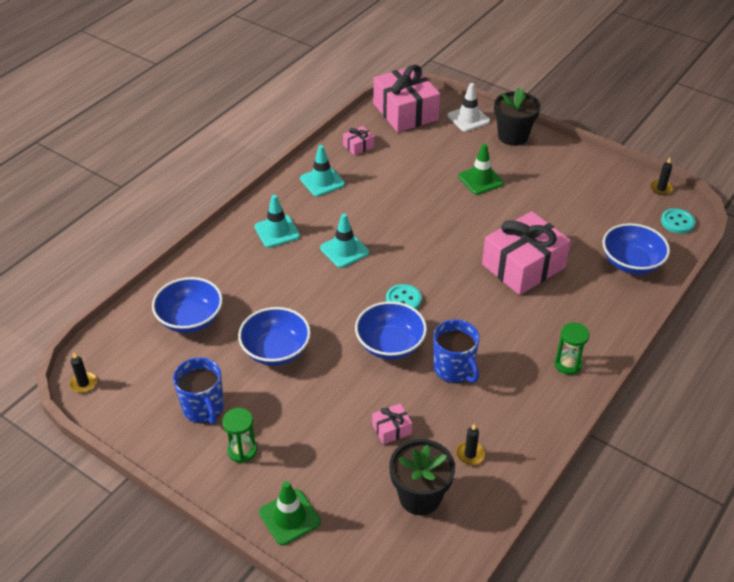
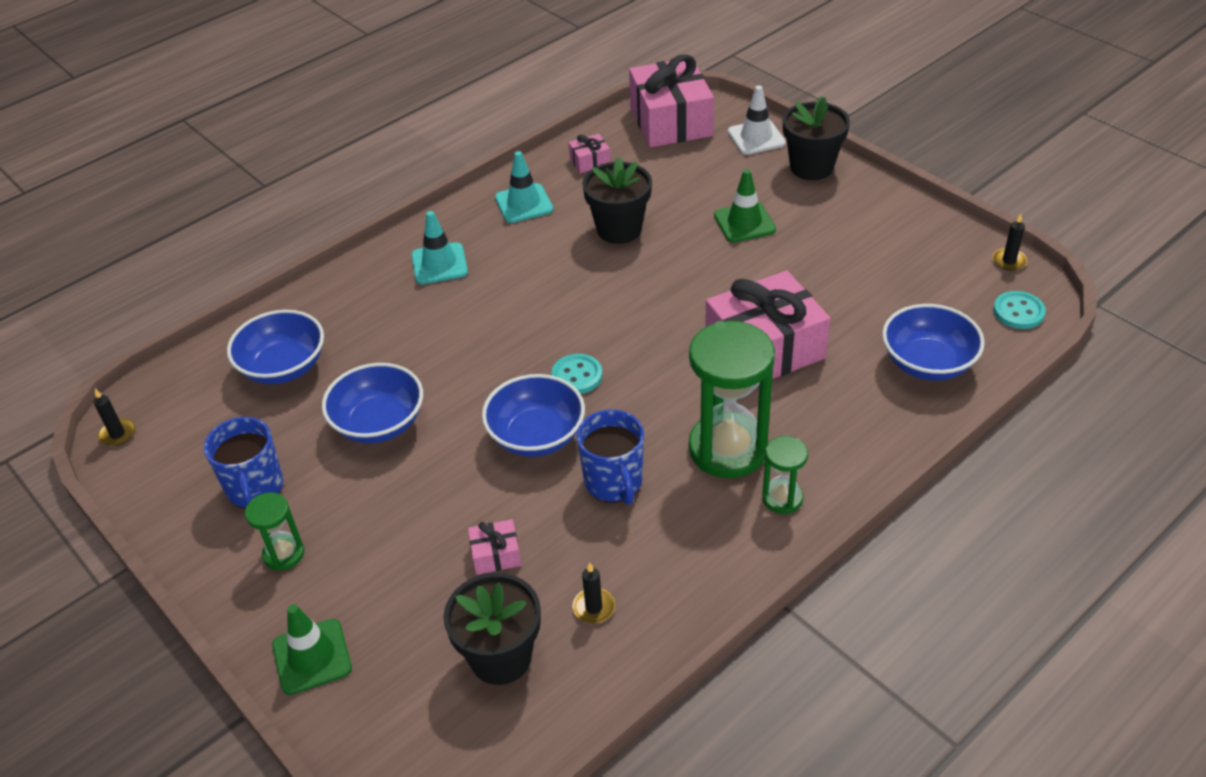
camera: 15 degrees right, 0 degrees up
turquoise traffic cone [320,213,369,268] -> none
none -> black flower pot [582,157,652,244]
none -> green hourglass [689,321,775,478]

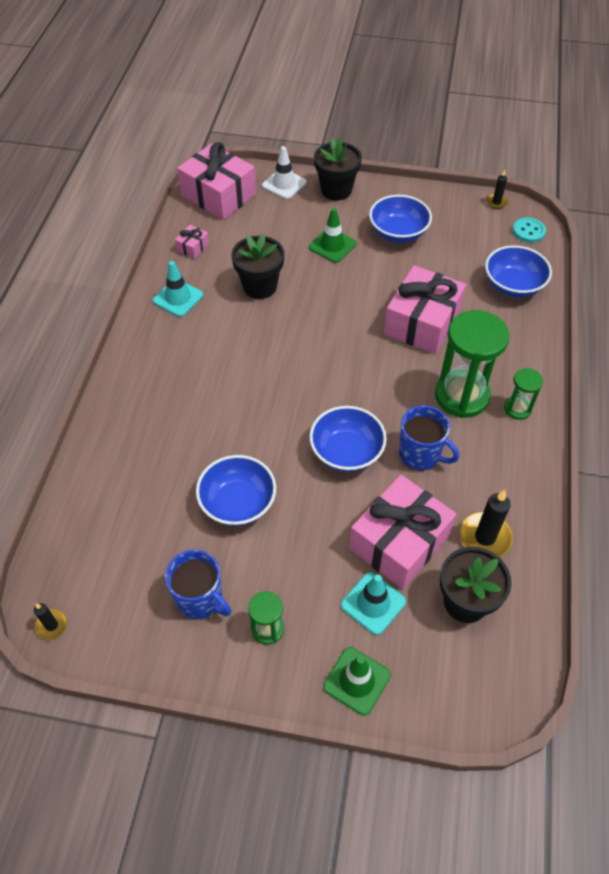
camera: 40 degrees left, 10 degrees up
blue bowl [227,310,324,384] -> blue bowl moved to [369,195,432,243]
turquoise traffic cone [411,211,468,284] -> turquoise traffic cone moved to [341,572,406,635]
pink gift [468,519,521,575] -> pink gift [349,475,456,589], size x2.36
turquoise button [551,354,602,394] -> none
black candle [573,563,615,623] -> black candle [460,490,513,557], size x1.76

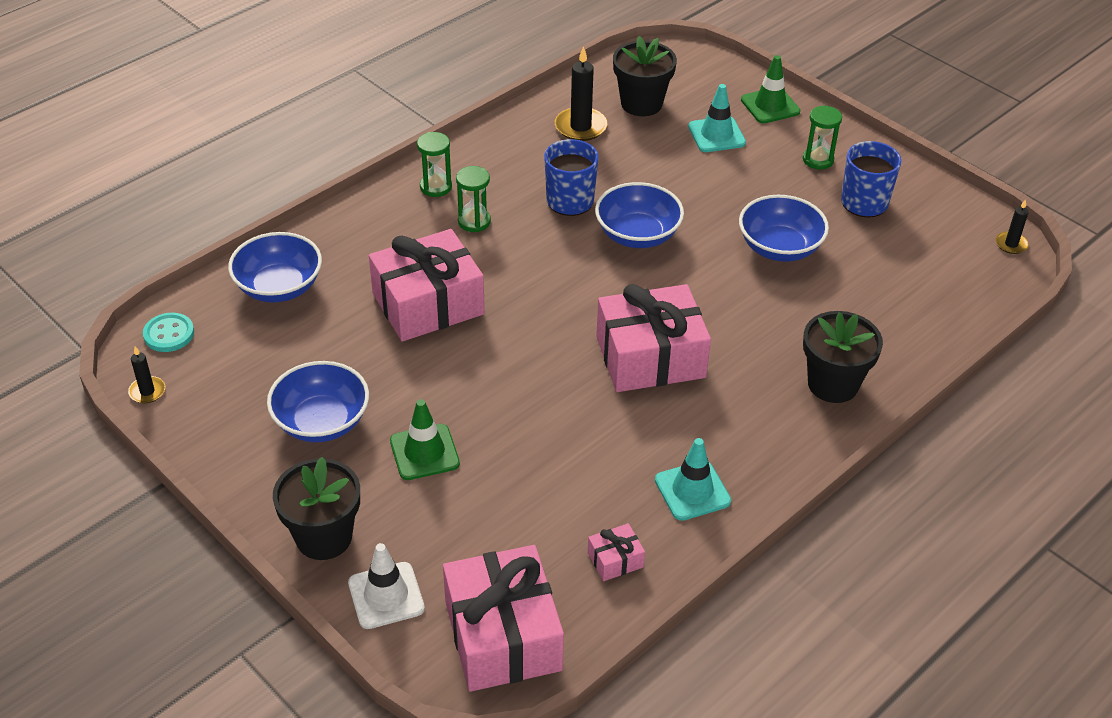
camera: 145 degrees left, 10 degrees down
black flower pot [231,233,285,299] -> black flower pot moved to [803,311,883,403]
pink gift [349,475,456,589] -> pink gift moved to [596,284,711,392]
green hourglass [435,310,509,418] -> green hourglass [456,166,491,232], size x0.50

